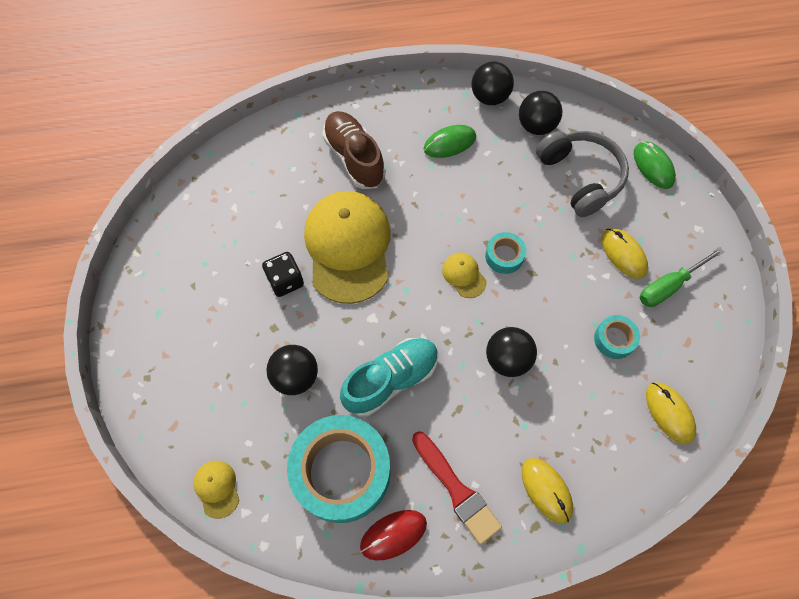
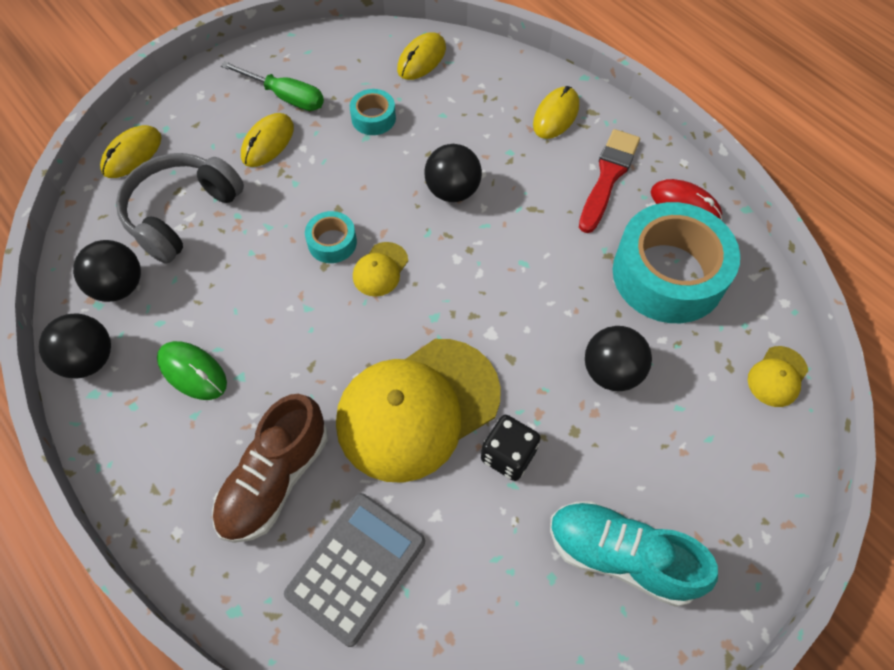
camera: 120 degrees left, 5 degrees down
turquoise shoe [340,338,439,417] -> turquoise shoe moved to [550,501,718,607]
green mouse [634,142,676,189] -> yellow mouse [100,125,162,178]
none -> grey calculator [284,493,425,647]

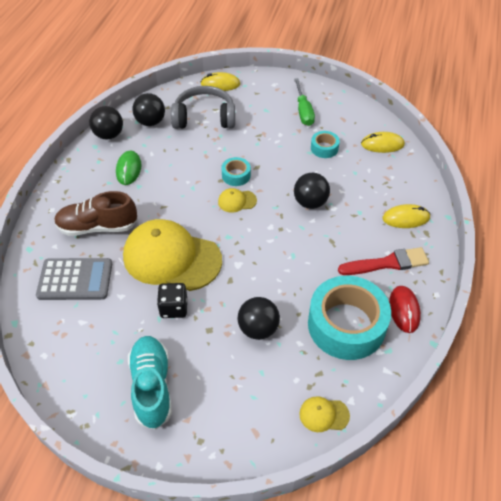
camera: 55 degrees right, 10 degrees down
yellow mouse [241,113,294,167] -> none

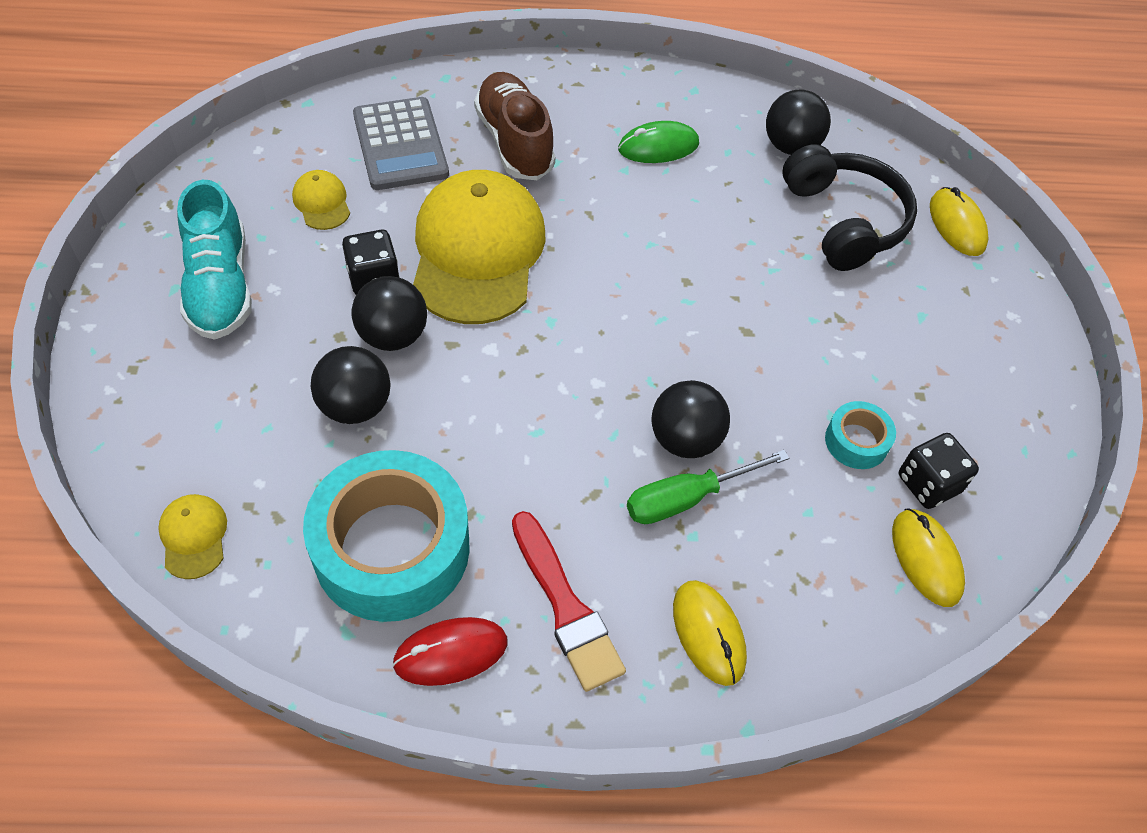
camera: 70 degrees right, 5 degrees up
black ball [89,106,123,140] -> black ball moved to [351,276,427,351]
turquoise shoe [128,336,172,430] -> turquoise shoe turned 105 degrees clockwise [177,180,252,340]
grey headphones [171,86,235,129] -> black headphones [783,144,917,271]
yellow cap [218,188,257,213] -> yellow cap moved to [292,170,350,230]
turquoise tape [221,157,251,186] -> none
green screwdriver [294,78,315,126] -> green screwdriver moved to [627,450,789,524]
none -> black dice [899,433,979,509]

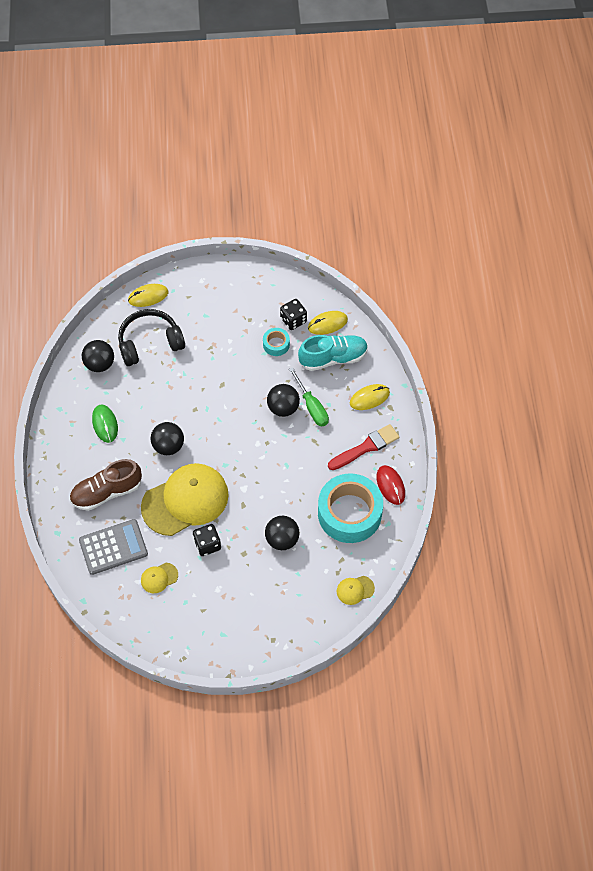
camera: 90 degrees left, 5 degrees up
turquoise shoe [177,180,252,340] -> turquoise shoe moved to [298,335,368,371]
black ball [351,276,427,351] -> black ball moved to [150,422,184,455]
yellow cap [413,170,546,324] -> yellow cap turned 150 degrees clockwise [141,463,229,536]

